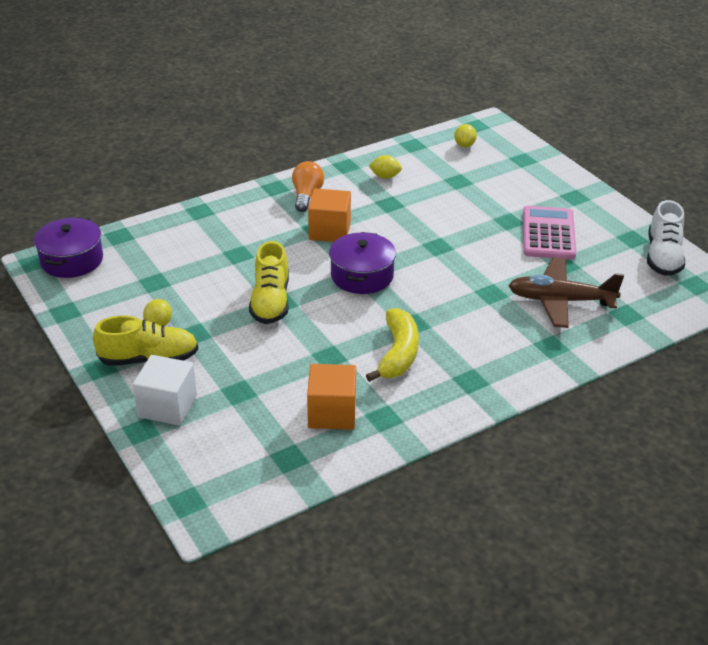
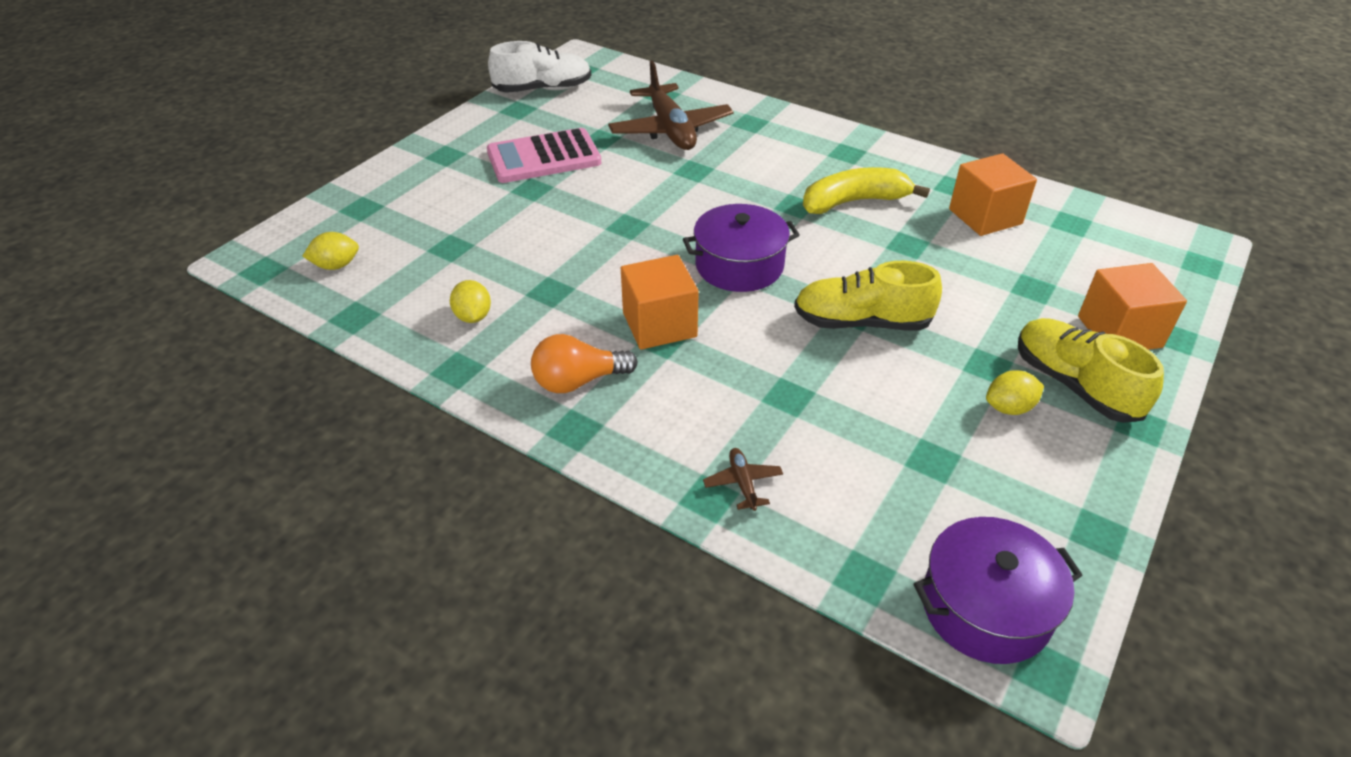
camera: 115 degrees left, 5 degrees up
white cube [133,355,197,426] -> orange cube [1078,263,1187,350]
yellow shoe [249,241,289,324] -> yellow shoe turned 150 degrees counterclockwise [794,261,942,331]
none -> brown plane [703,448,783,511]

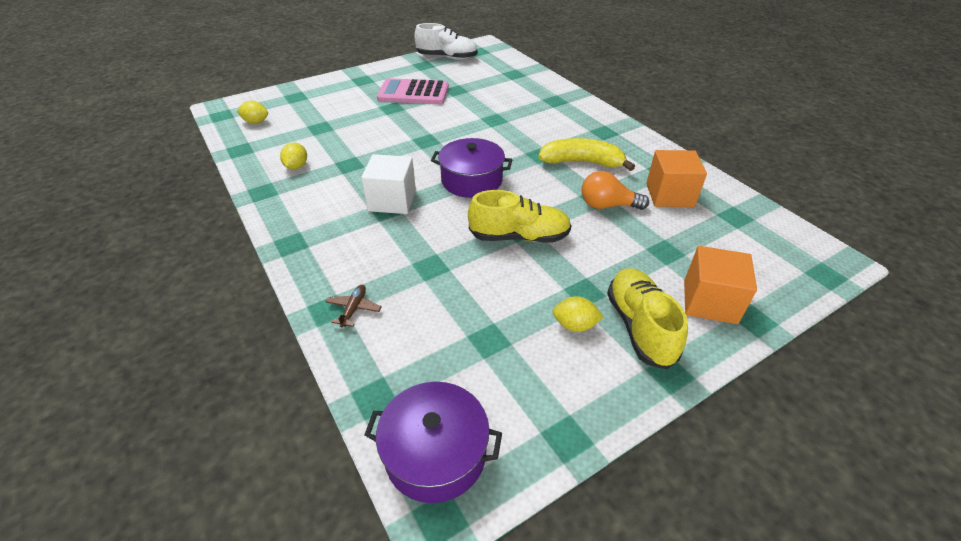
camera: 25 degrees right, 0 degrees up
orange light bulb [531,334,638,393] -> orange light bulb moved to [582,171,649,210]
brown plane [608,60,734,150] -> none
orange cube [621,255,699,350] -> white cube [361,154,416,214]
yellow shoe [794,261,942,331] -> yellow shoe turned 150 degrees clockwise [468,190,572,243]

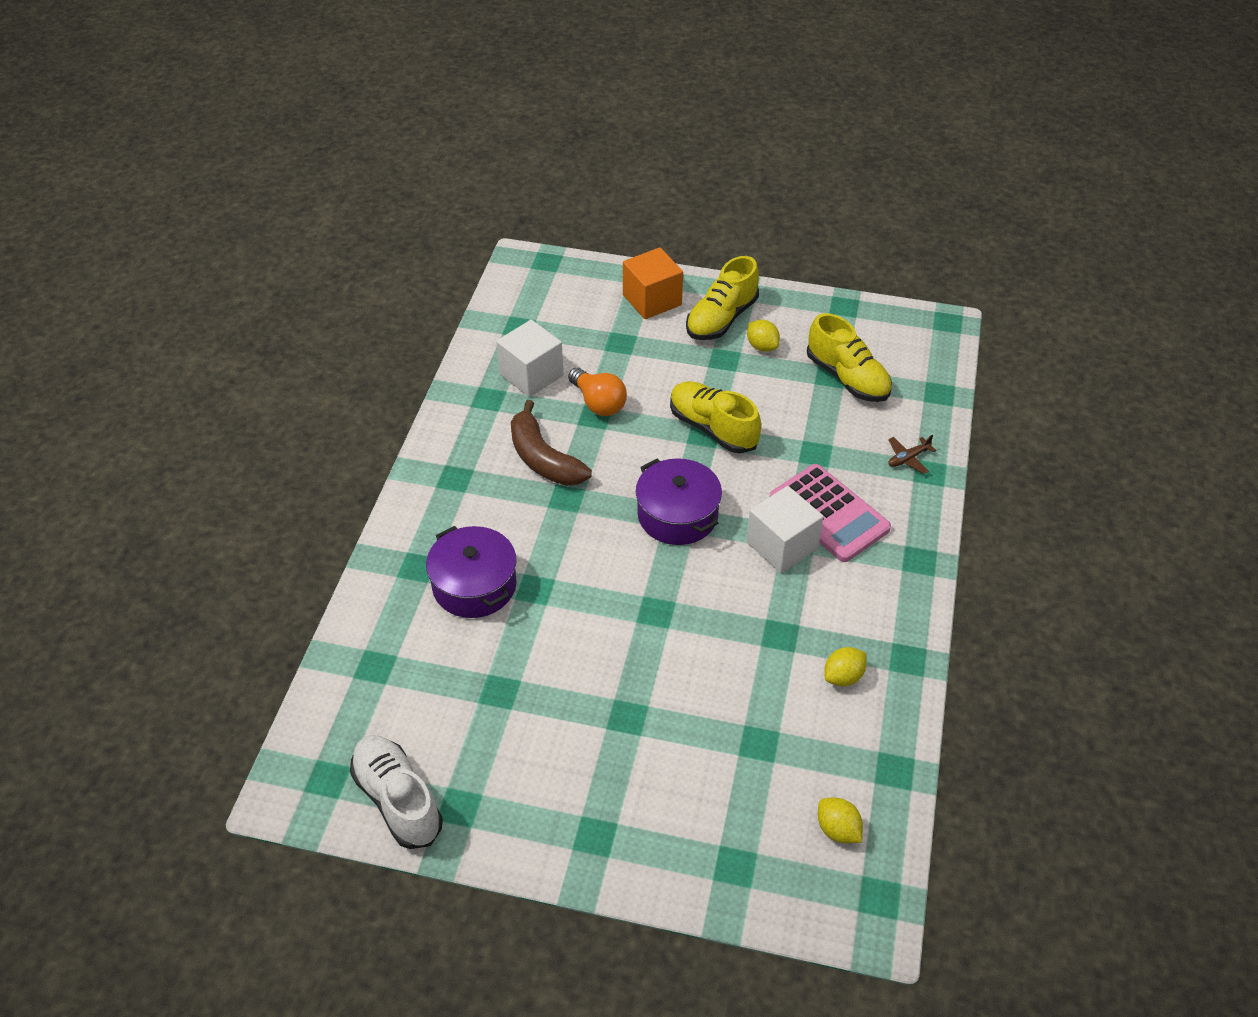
camera: 135 degrees left, 5 degrees up
purple pot [364,382,502,503] -> purple pot moved to [426,526,517,618]
pink calculator [377,78,449,104] -> pink calculator moved to [770,464,891,562]
yellow banana [538,138,635,171] -> brown banana [511,400,592,486]
orange cube [646,150,707,207] -> white cube [496,320,564,397]
none -> yellow shoe [807,313,892,402]

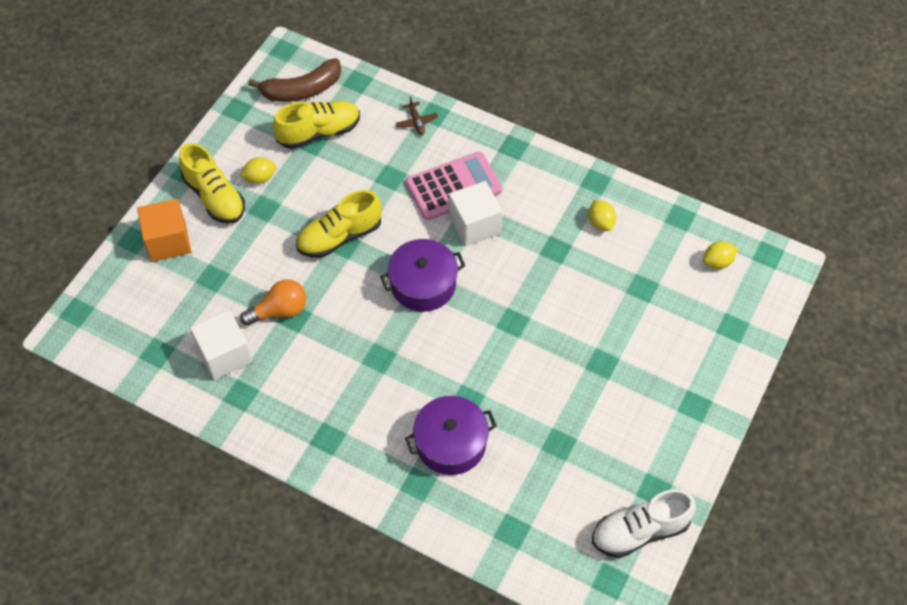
camera: 75 degrees left, 10 degrees up
brown banana [511,400,592,486] -> brown banana moved to [248,58,341,102]

